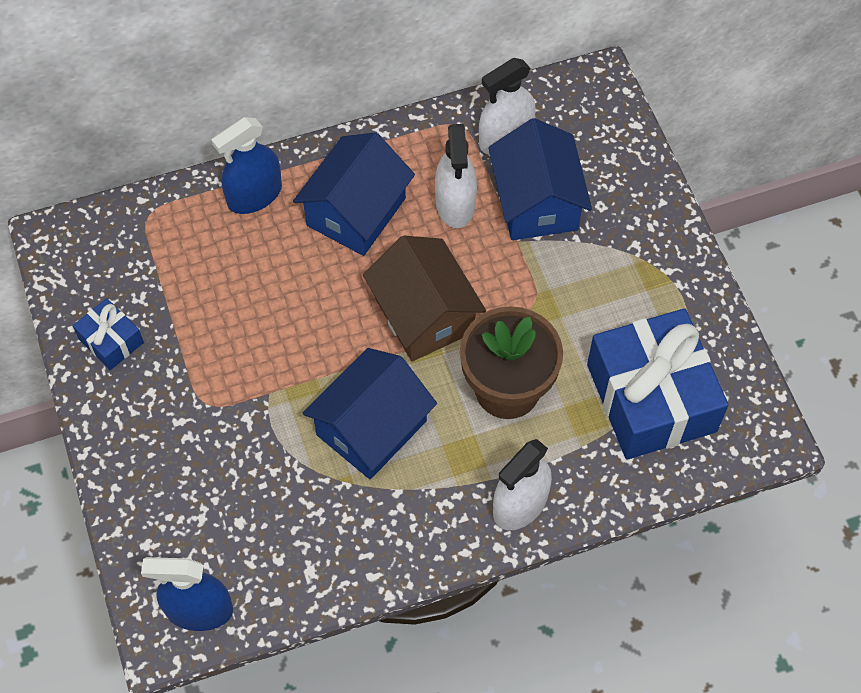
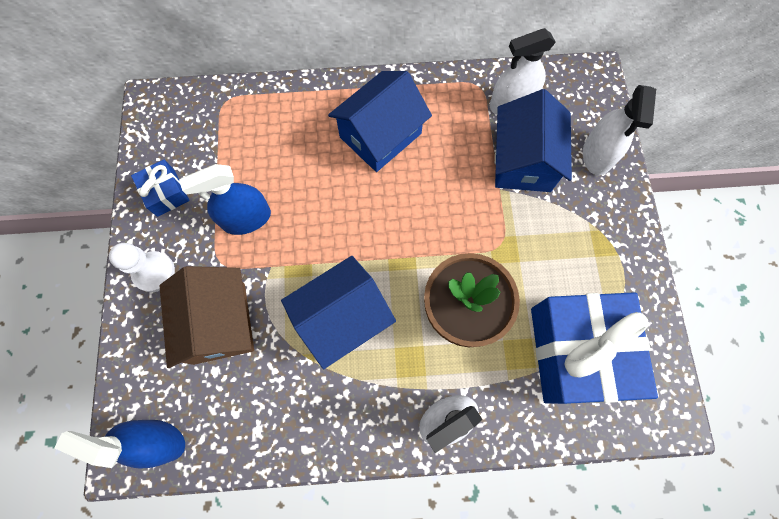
camera: 15 degrees right, 10 degrees up
blue spray bottle [211,117,282,214] -> blue spray bottle moved to [179,164,271,235]
brown house [363,236,486,362] -> brown house moved to [160,266,254,368]
white spray bottle [435,124,477,228] -> white spray bottle moved to [583,85,656,175]
none -> white pawn [109,243,175,292]

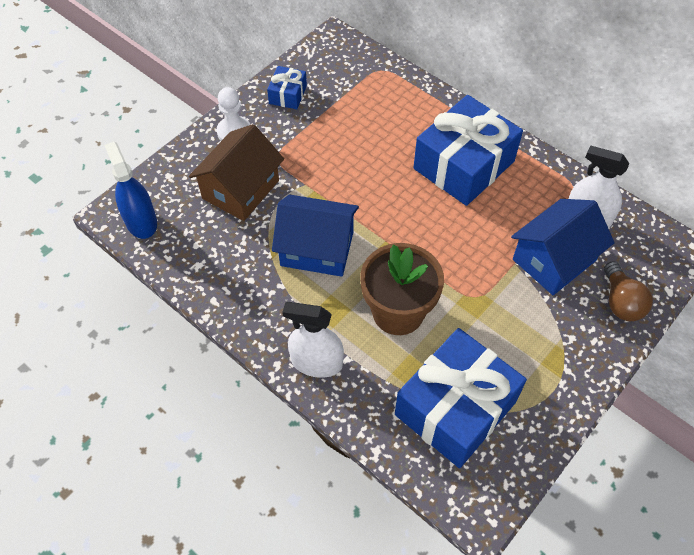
camera: 45 degrees right, 15 degrees down
blue spray bottle [179,164,271,235] -> none
blue house [328,71,432,172] -> blue gift [413,95,523,206]
white spray bottle [583,85,656,175] -> brown light bulb [604,261,653,321]

